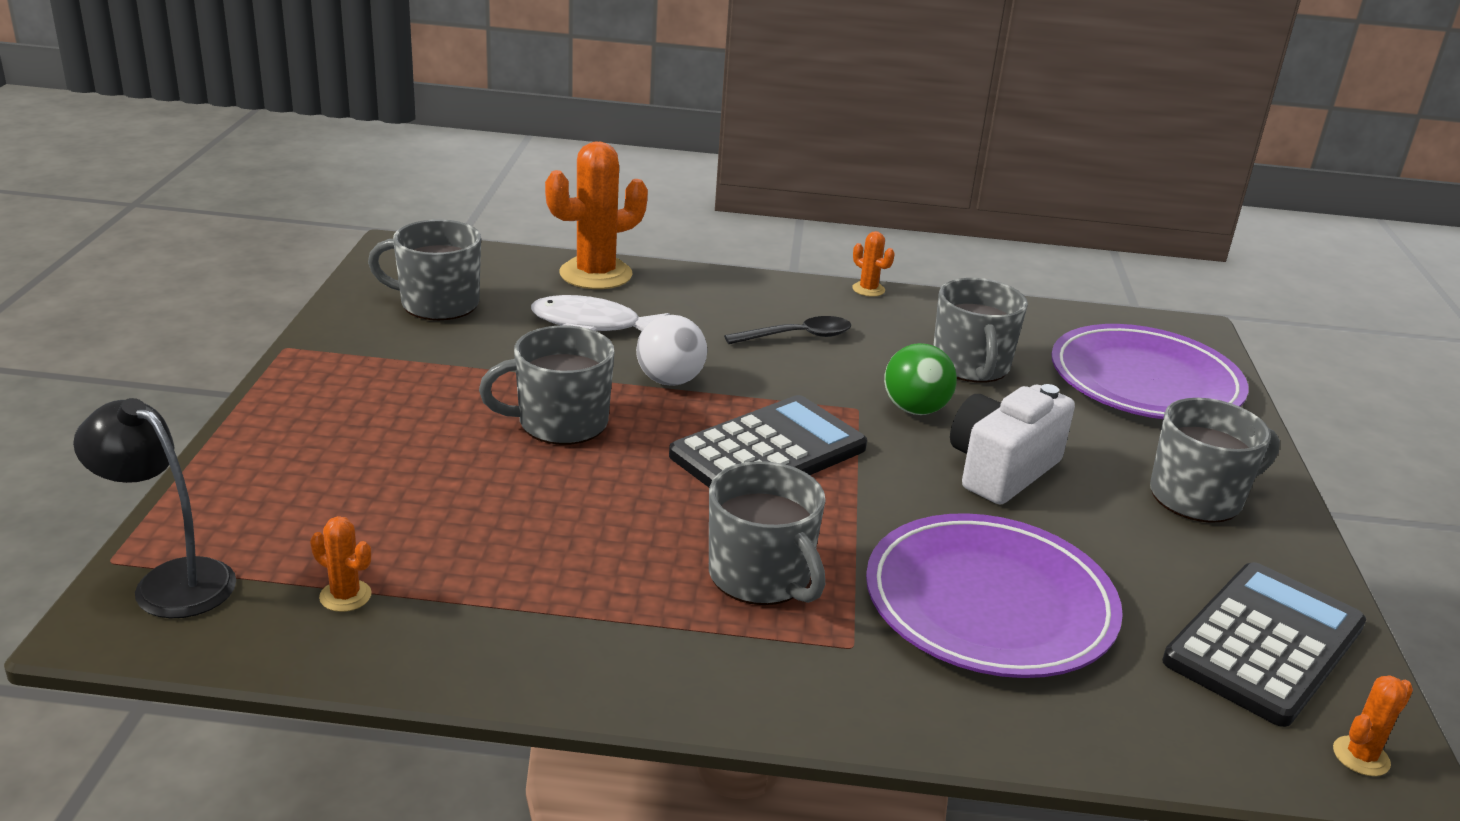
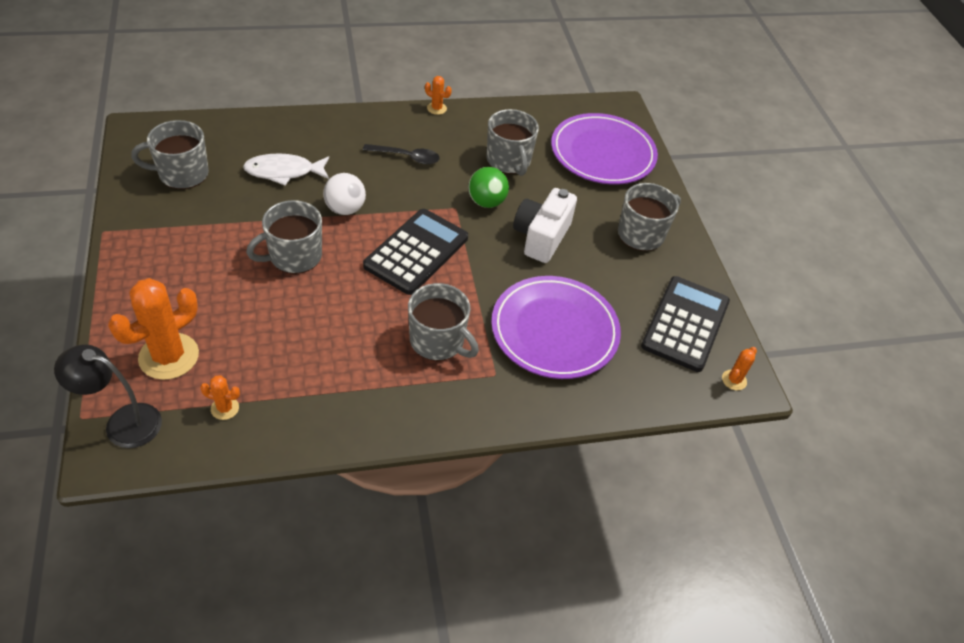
camera: 20 degrees left, 20 degrees up
orange cactus [545,142,648,289] -> orange cactus moved to [108,278,199,380]
black spoon [724,316,851,344] -> black spoon turned 45 degrees clockwise [363,144,440,165]

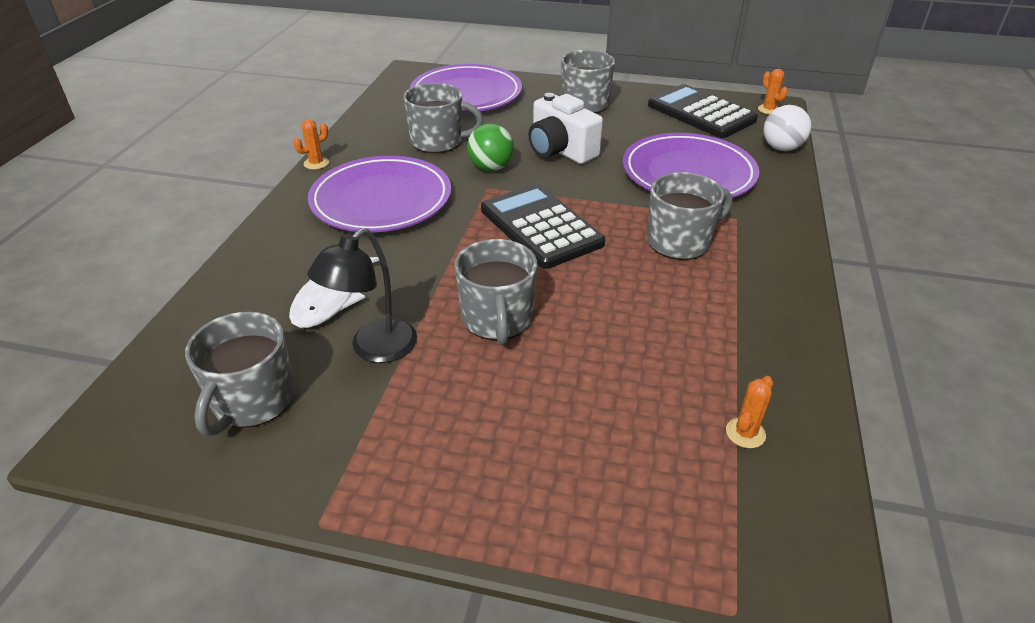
camera: 60 degrees left, 10 degrees down
black lamp [54,345,162,448] -> black lamp moved to [307,228,417,363]
orange cactus [108,278,199,380] -> none
white ball [323,173,366,215] -> white ball moved to [763,105,811,151]
black spoon [363,144,440,165] -> purple plate [308,156,451,232]

